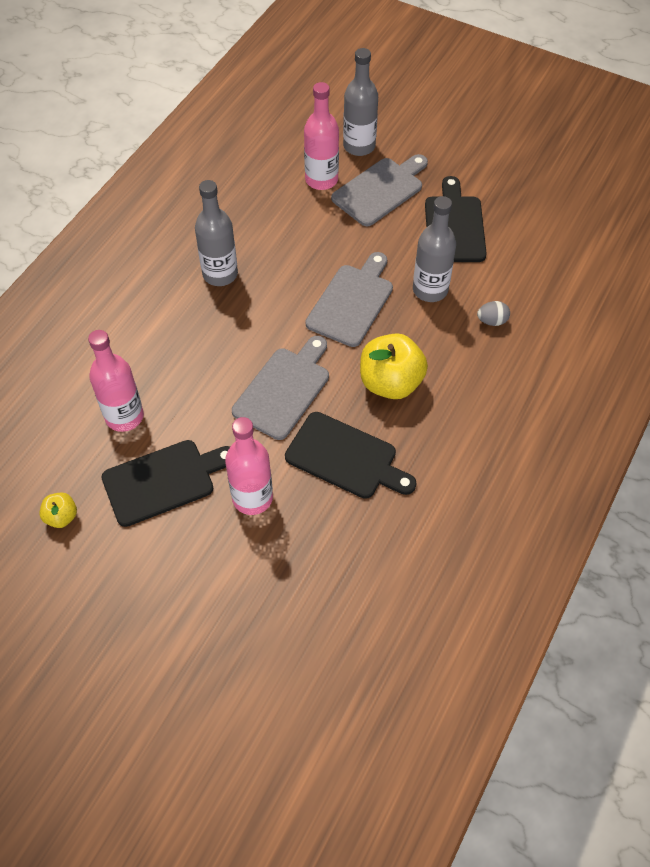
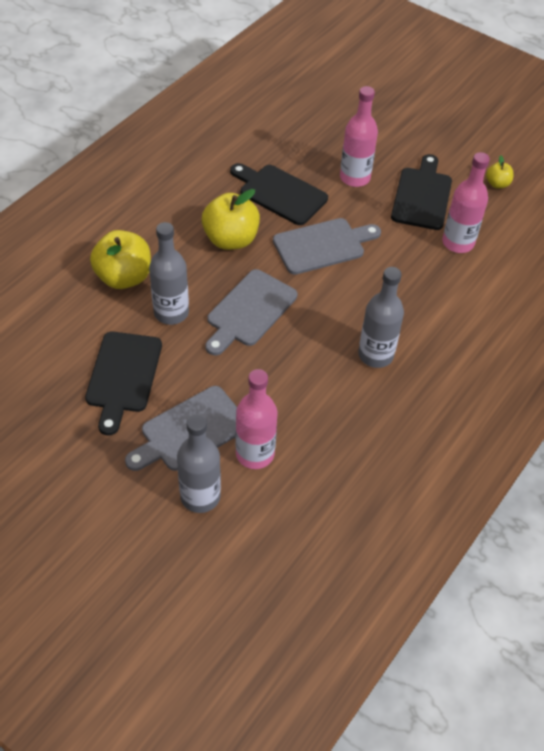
camera: 175 degrees left, 5 degrees down
black cutting board [101,440,230,527] -> black cutting board turned 120 degrees clockwise [391,154,452,230]
grey cutting board [232,336,329,440] -> grey cutting board turned 150 degrees counterclockwise [273,218,381,275]
grey egg [477,301,510,326] -> yellow apple [90,230,151,289]

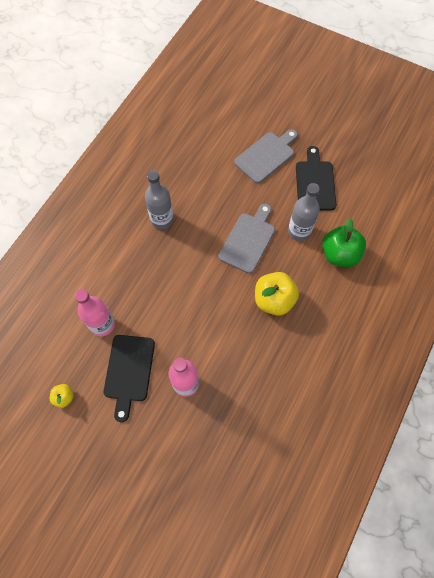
camera: 175 degrees right, 15 degrees up
yellow apple [90,230,151,289] -> green apple [322,218,366,267]
grey bottle [177,414,221,513] -> none
black cutting board [230,163,328,225] -> none
pink bottle [236,369,278,469] -> none
grey cutting board [273,218,381,275] -> none

